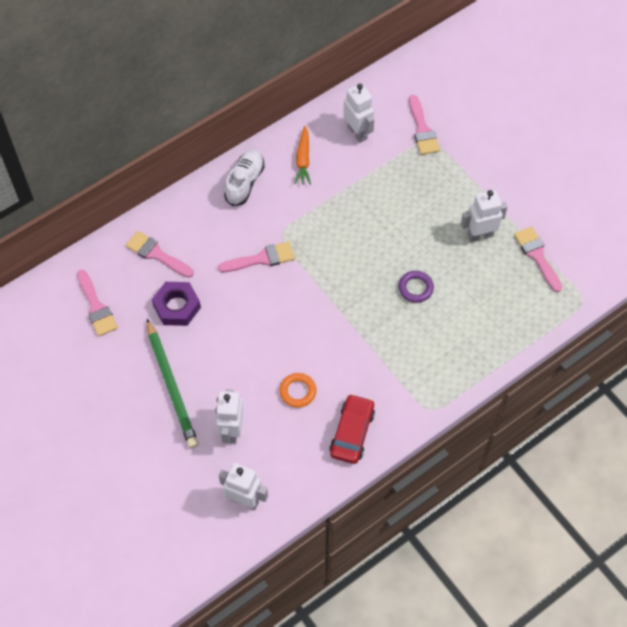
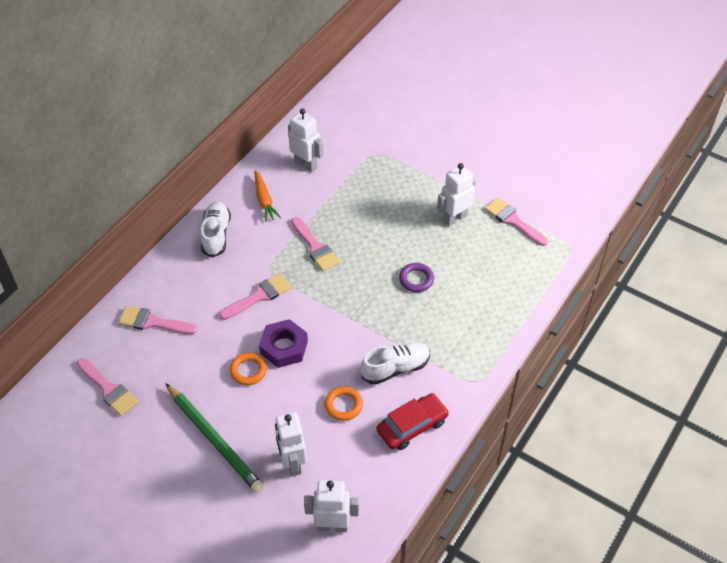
camera: 20 degrees left, 10 degrees down
purple nut [152,282,201,326] -> purple nut moved to [259,319,308,368]
red car [330,394,375,464] -> red car turned 60 degrees clockwise [376,393,449,450]
pink brush [409,95,440,155] -> pink brush moved to [291,217,340,271]
none -> orange ring [229,352,267,385]
none -> white shoe [361,343,430,385]

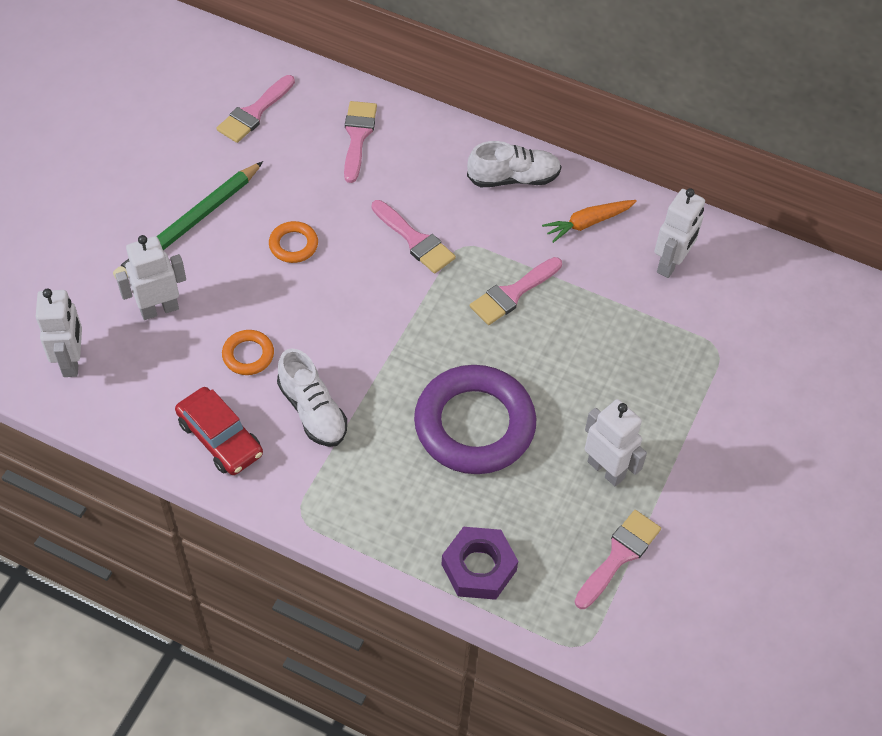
camera: 80 degrees right, 5 degrees up
purple nut [259,319,308,368] -> purple nut moved to [441,527,518,600]
purple ring [399,263,434,292] -> purple ring [414,365,536,474], size x2.28

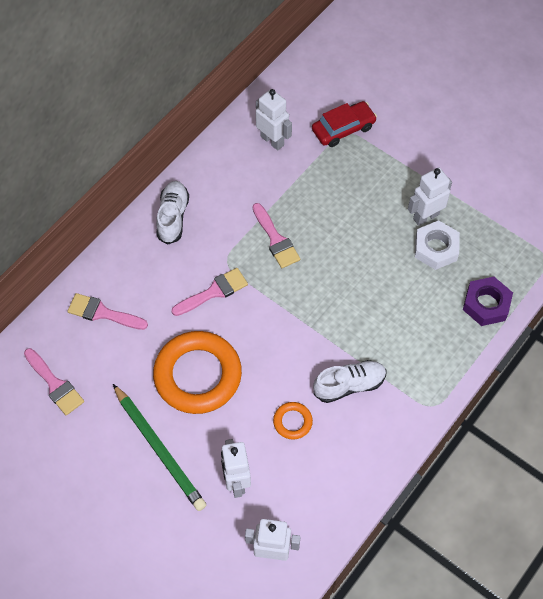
camera: 75 degrees left, 5 degrees up
red car [175,387,263,475] -> red car moved to [312,101,377,147]
orange ring [269,221,318,263] -> orange ring [153,331,242,414], size x2.28
purple ring [414,365,536,474] -> none
orange carrot [542,200,637,243] -> none
pink brush [574,510,661,609] -> none
none -> white nut [415,220,460,270]

